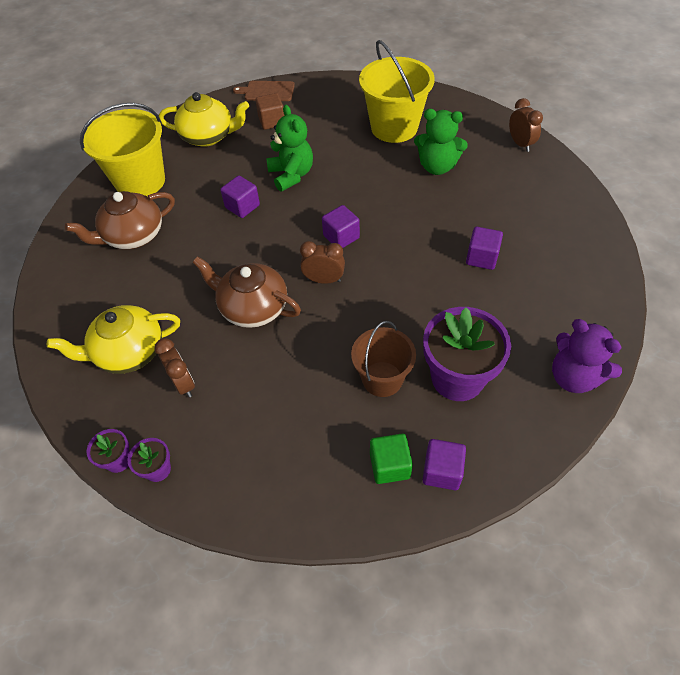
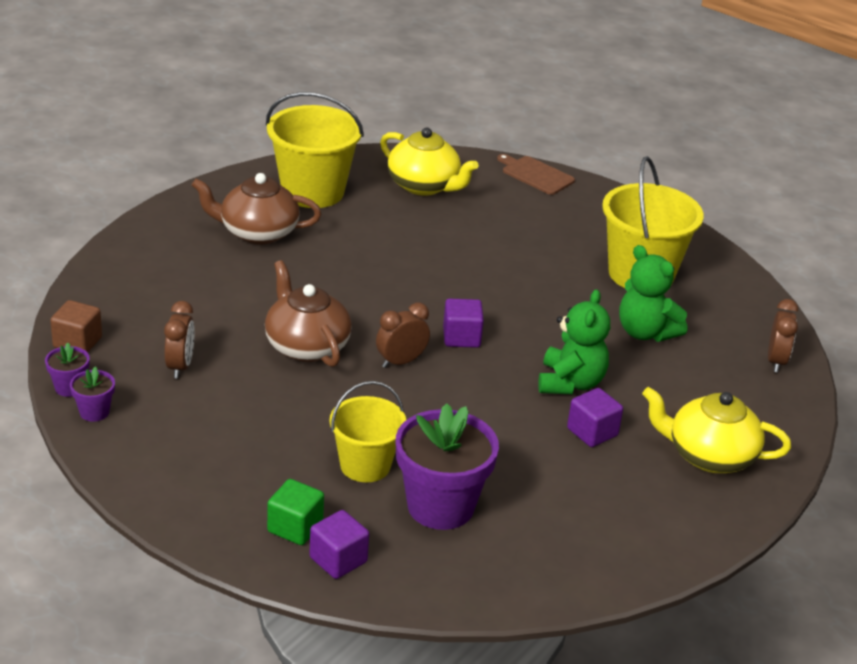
camera: 30 degrees right, 20 degrees down
yellow teapot [47,305,180,374] -> yellow teapot moved to [642,387,791,473]
purple cube [221,176,260,218] -> none
brown cube [256,93,284,130] -> brown cube moved to [50,300,102,353]
green teddy bear [266,105,313,192] -> green teddy bear moved to [538,289,610,394]
brown clock [300,241,345,284] -> brown clock turned 75 degrees counterclockwise [376,302,430,368]
brown bucket [351,321,416,397] -> yellow bucket [329,381,406,482]
purple teddy bear [552,319,622,393] -> none

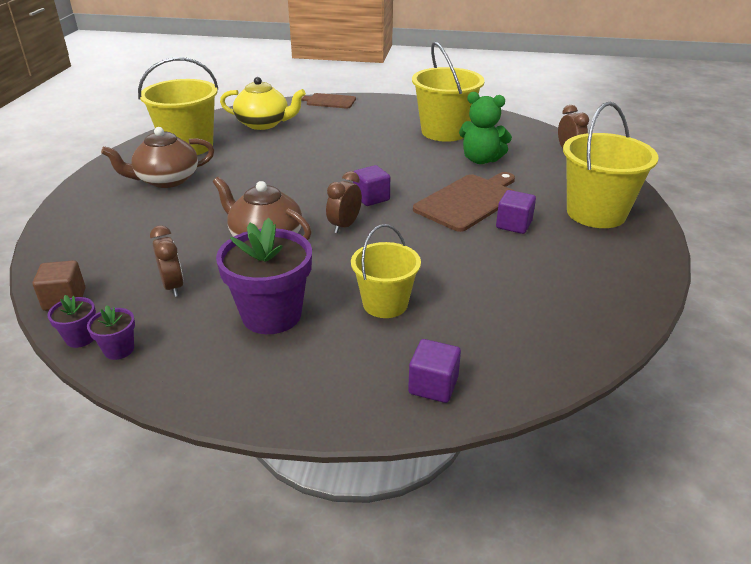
camera: 25 degrees left, 0 degrees up
green cube [267,479,324,545] -> none
purple flower pot [396,403,499,530] -> purple flower pot moved to [216,218,312,334]
green teddy bear [538,289,610,394] -> brown cutting board [413,172,515,232]
yellow teapot [642,387,791,473] -> yellow bucket [563,102,659,228]

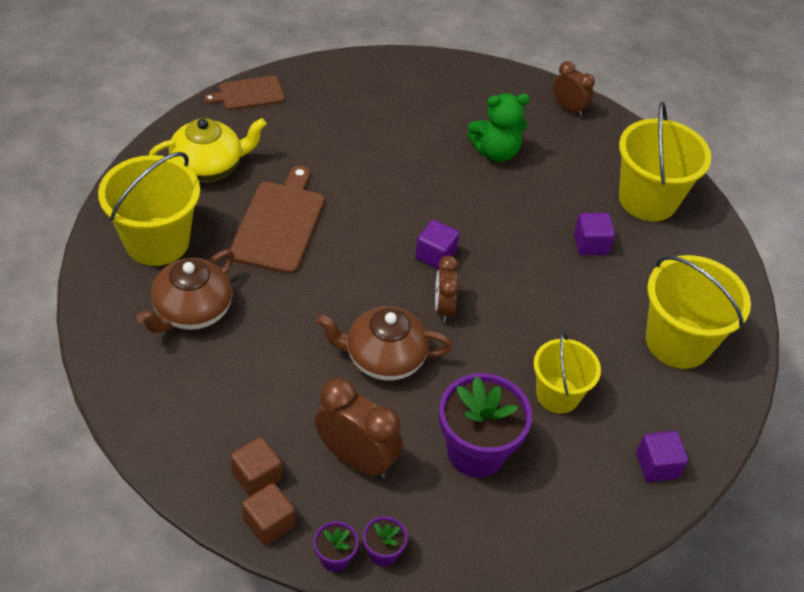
camera: 35 degrees left, 15 degrees up
brown clock [150,226,184,297] -> brown clock [315,378,402,479], size x1.63
yellow bucket [412,41,485,142] -> yellow bucket moved to [646,255,751,369]
brown cutting board [413,172,515,232] -> brown cutting board moved to [229,166,324,274]
none -> brown cube [230,437,282,496]

